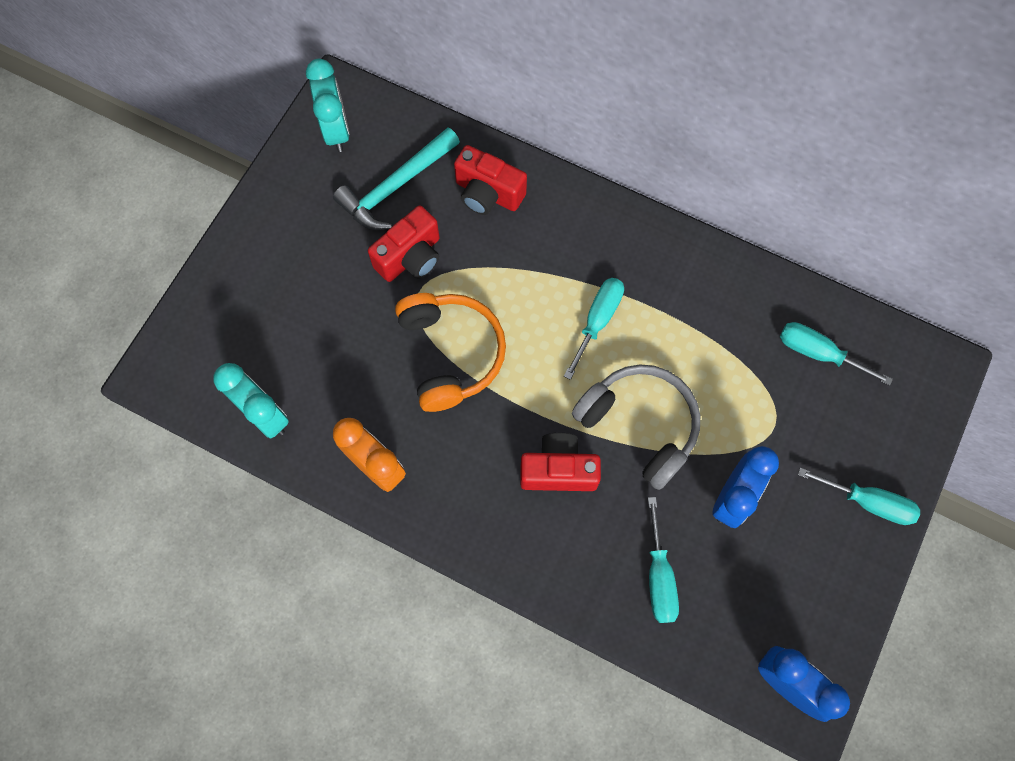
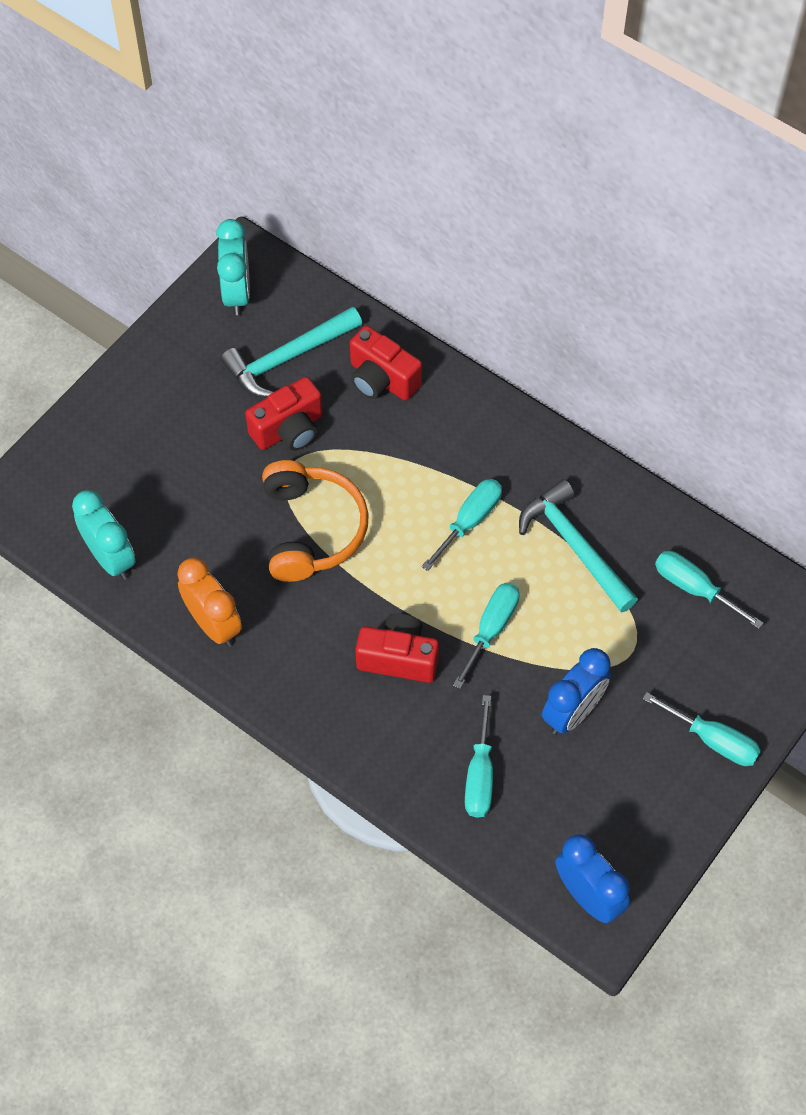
camera: 10 degrees right, 10 degrees down
grey headphones [572,364,700,490] -> turquoise screwdriver [453,583,520,689]
none -> turquoise hammer [519,479,638,613]

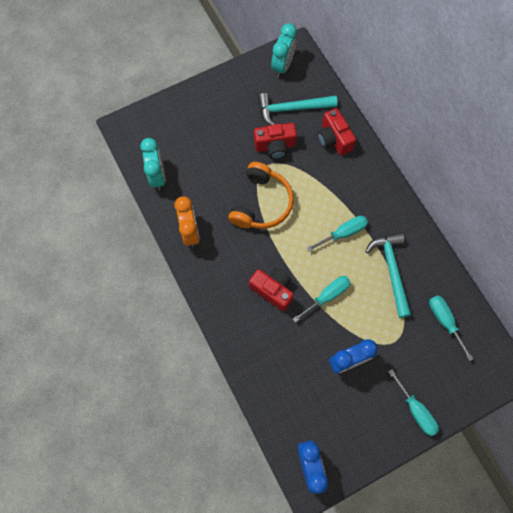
camera: 25 degrees right, 10 degrees up
turquoise screwdriver [465,695,493,818] -> none

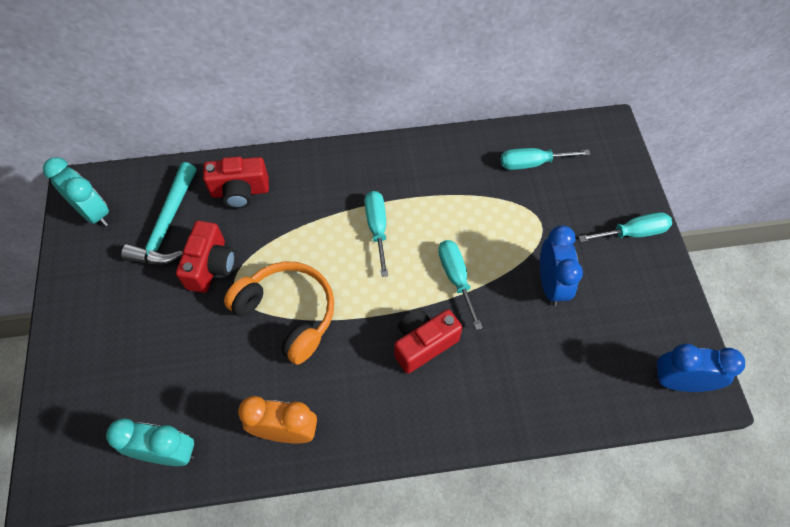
camera: 70 degrees left, 10 degrees down
turquoise hammer [365,232,411,318] -> none

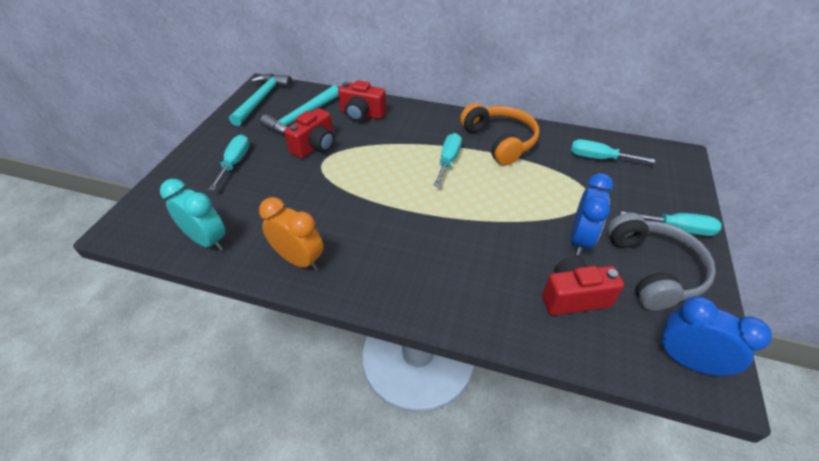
camera: 25 degrees right, 15 degrees down
turquoise clock [43,157,109,226] -> turquoise hammer [229,74,292,126]
orange headphones [224,261,334,365] -> orange headphones moved to [460,103,539,166]
red camera [394,308,462,373] -> red camera moved to [542,257,624,316]
turquoise screwdriver [438,240,483,330] -> turquoise screwdriver moved to [209,135,250,190]
none -> grey headphones [607,213,716,311]

